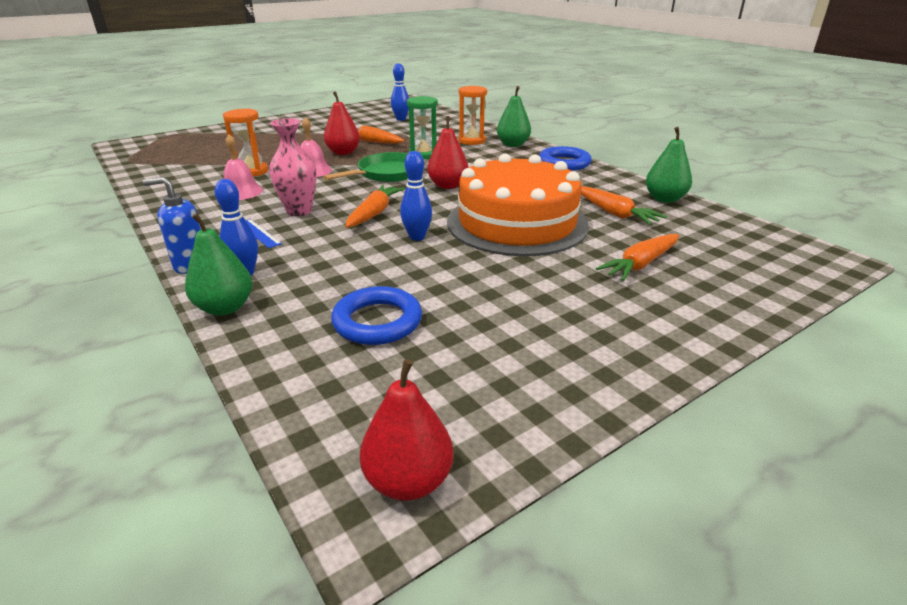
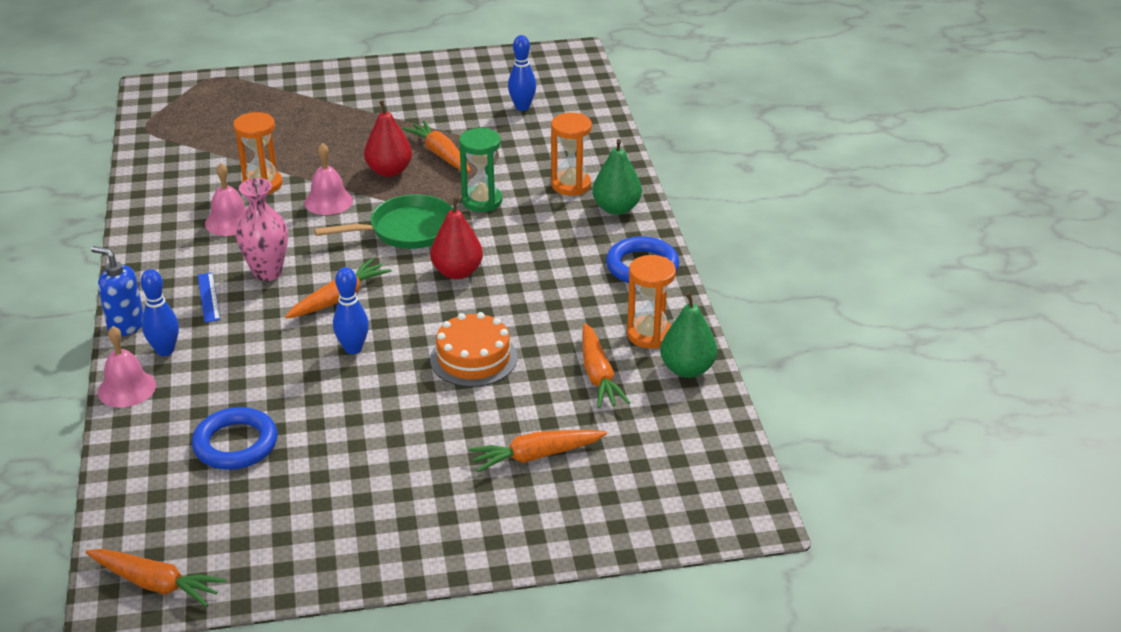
camera: 25 degrees right, 5 degrees up
green pear [185,213,252,316] -> pink bell [98,326,156,407]
red pear [360,359,454,501] -> orange carrot [85,549,226,607]
orange cake [447,154,589,256] -> orange cake [430,312,517,387], size x0.52
none -> orange hourglass [627,255,676,348]

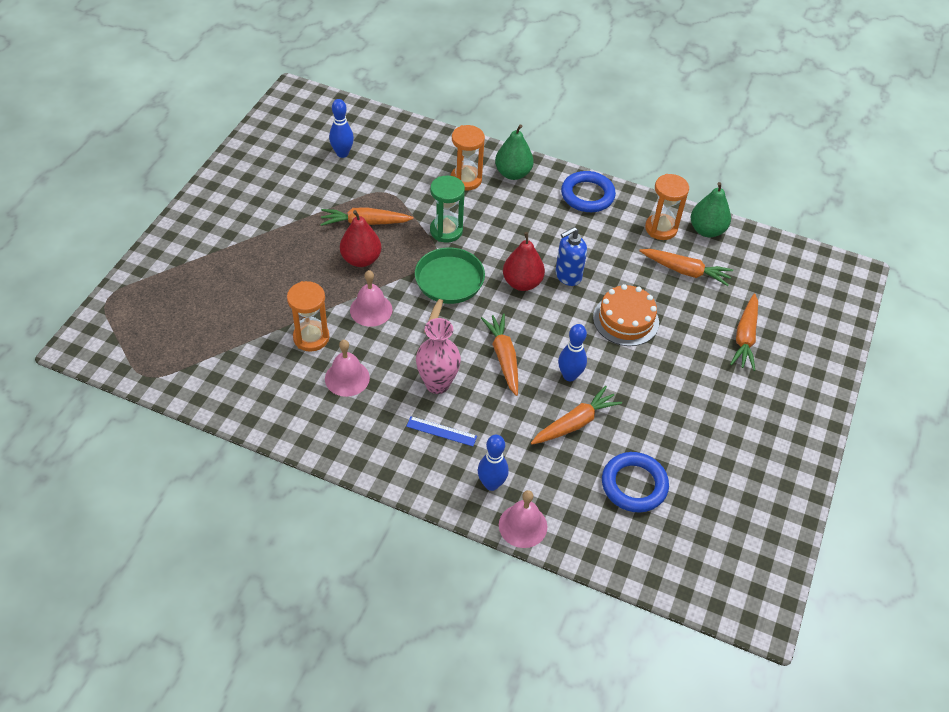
camera: 60 degrees left, 15 degrees up
orange carrot [85,549,226,607] -> orange carrot moved to [531,386,622,445]
blue soap dispenser [91,246,144,336] -> blue soap dispenser moved to [555,227,587,286]

